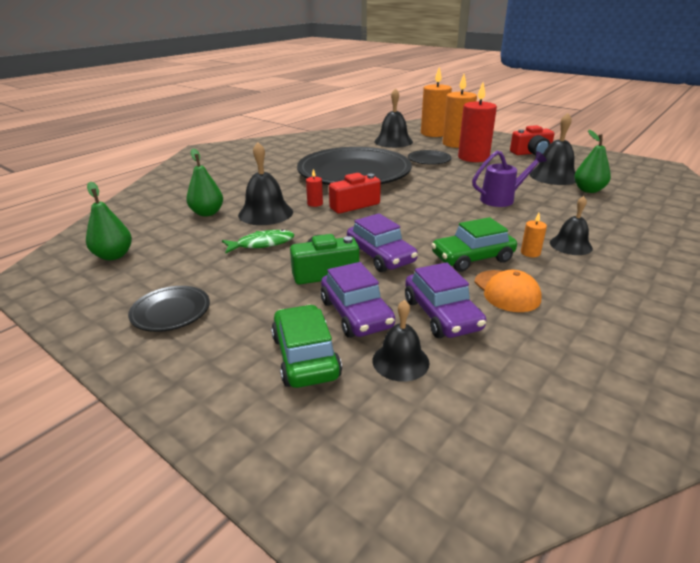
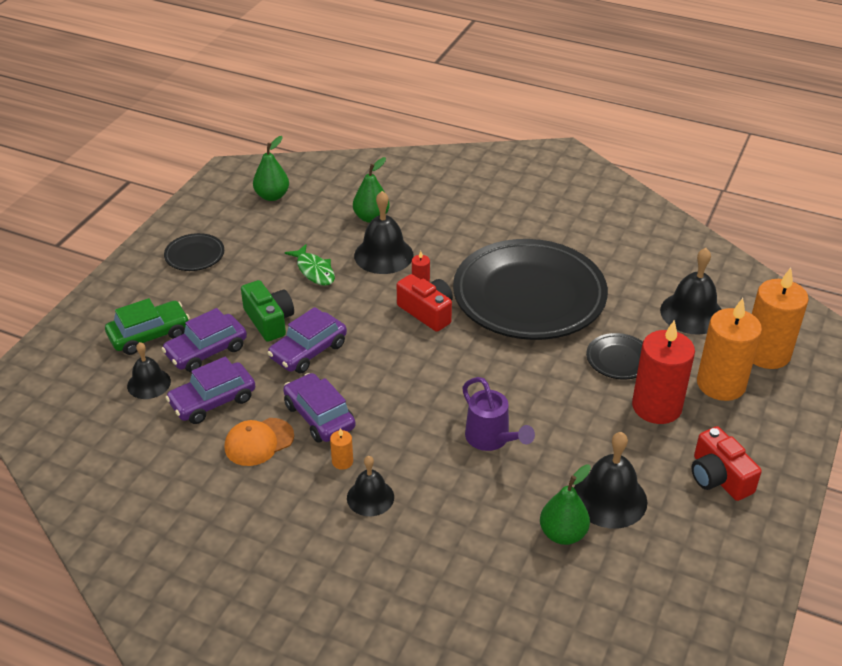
camera: 75 degrees right, 10 degrees up
green car [431,217,517,272] -> purple car [283,373,355,443]

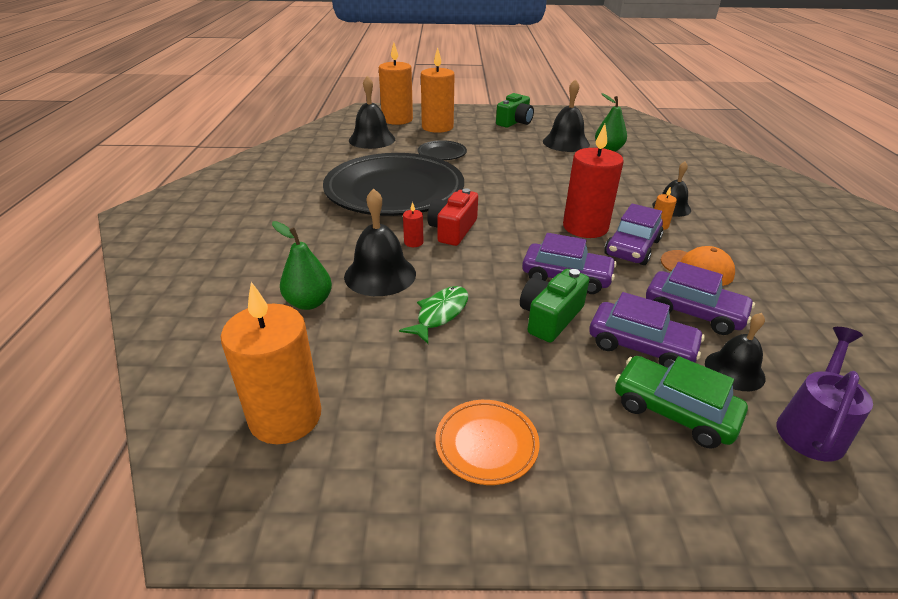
camera: 115 degrees left, 5 degrees down
black plate [164,233,224,271] -> orange plate [435,400,540,485]
green pear [253,136,289,201] -> orange candle [221,282,321,444]
purple watering can [462,377,535,451] -> purple watering can moved to [777,327,873,461]
red candle [632,320,695,424] -> red candle moved to [563,124,624,238]
red camera [691,426,762,501] -> green camera [496,93,534,128]

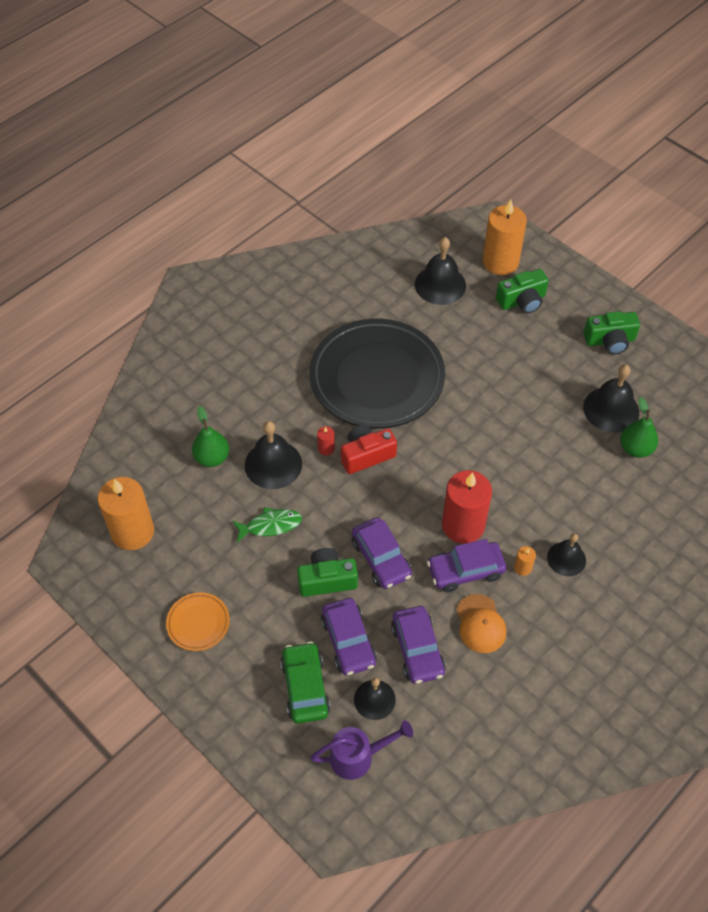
camera: 45 degrees right, 20 degrees up
black plate [417,140,467,160] -> none
orange candle [421,47,455,133] -> green camera [496,269,549,314]

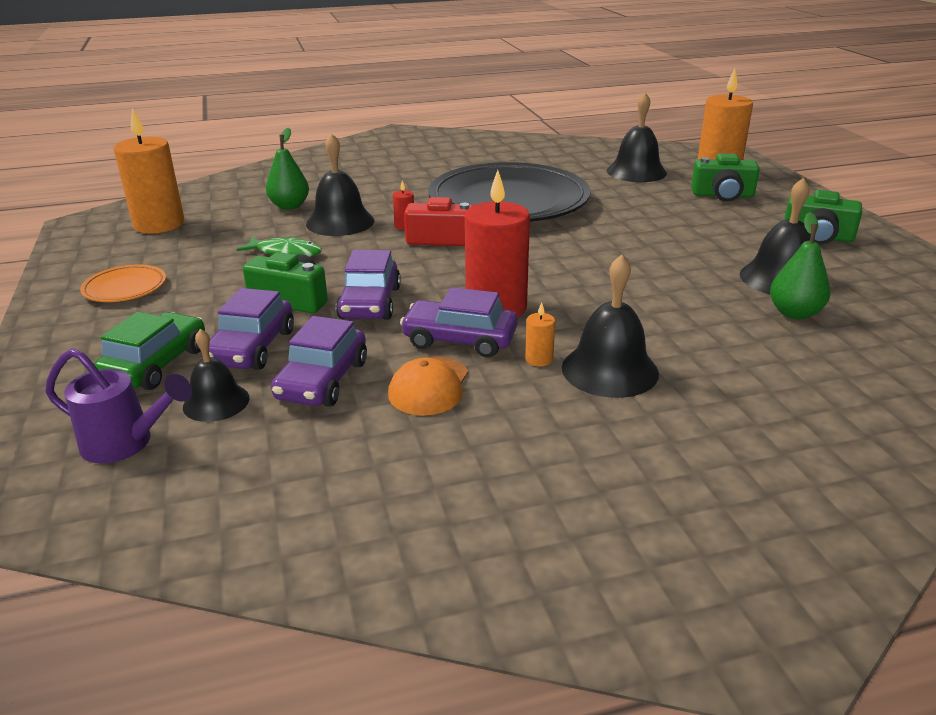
camera: 30 degrees right, 25 degrees down
black bell [547,533,586,576] -> black bell [562,254,659,398], size x1.57

